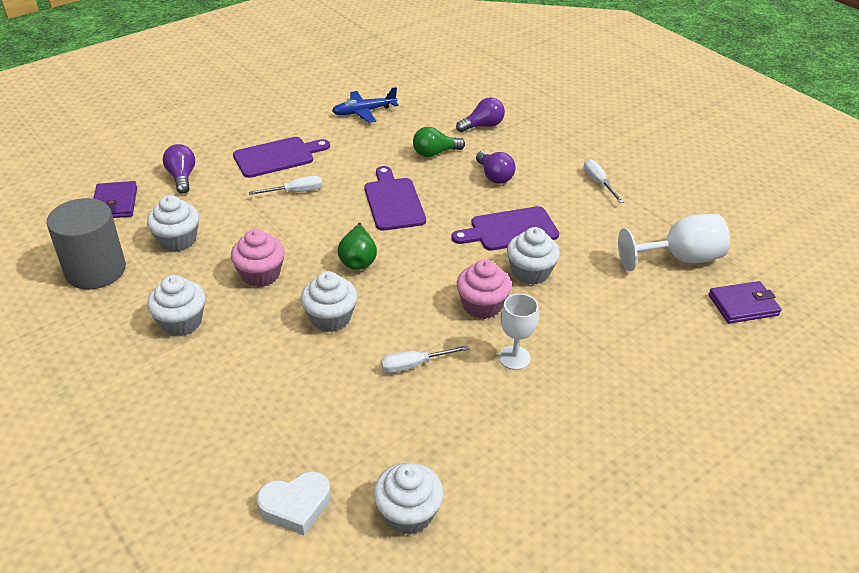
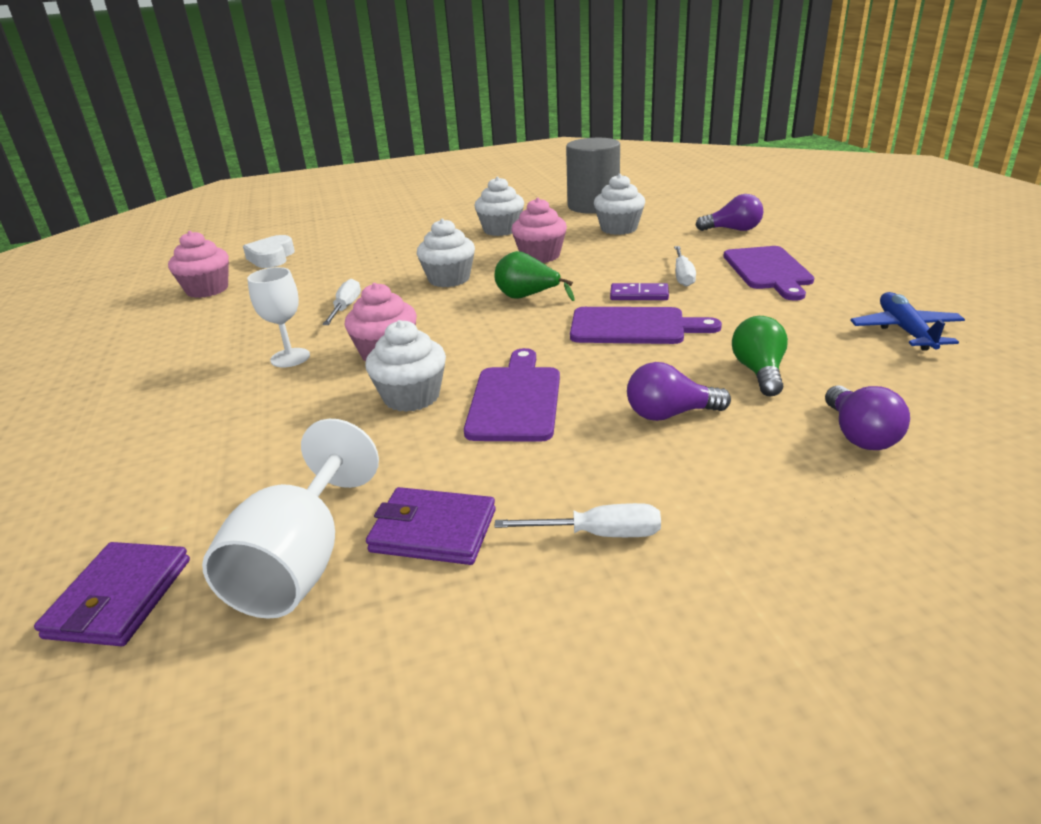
camera: 115 degrees right, 10 degrees down
purple wallet [93,181,137,218] -> purple wallet moved to [366,487,496,565]
white cupcake [374,462,443,535] -> pink cupcake [168,231,229,298]
none -> purple domino [610,283,669,300]

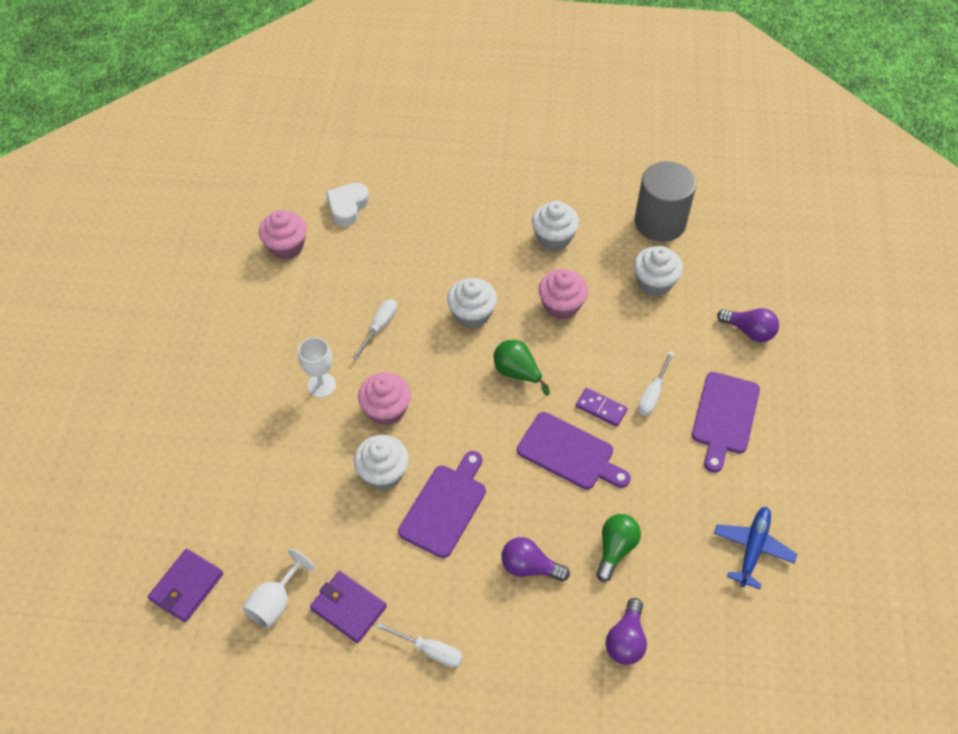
camera: 20 degrees right, 25 degrees up
white goblet [202,419,379,619] -> white goblet [242,549,315,628], size x0.66

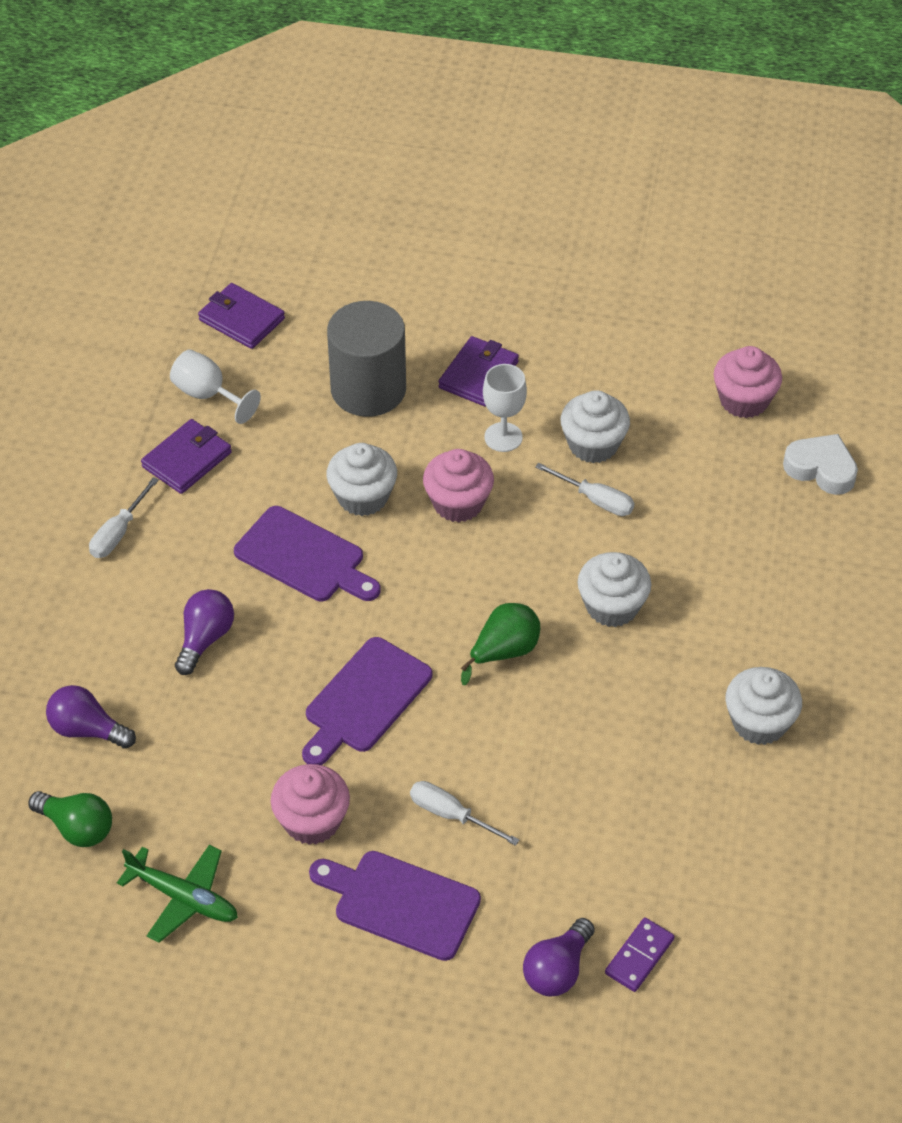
camera: 95 degrees right, 5 degrees down
pink cupcake [539,269,588,320] -> pink cupcake moved to [271,764,350,845]
purple domino [576,388,628,427] -> purple domino moved to [605,917,674,992]
green light bulb [596,514,641,582] -> green light bulb moved to [28,791,112,847]
white cupcake [634,246,683,296] -> white cupcake moved to [561,390,630,463]
grey cylinder [635,161,696,242] -> grey cylinder moved to [327,301,406,417]
blue plane [714,507,797,589] -> green plane [117,845,238,943]
none -> purple wallet [438,336,519,407]

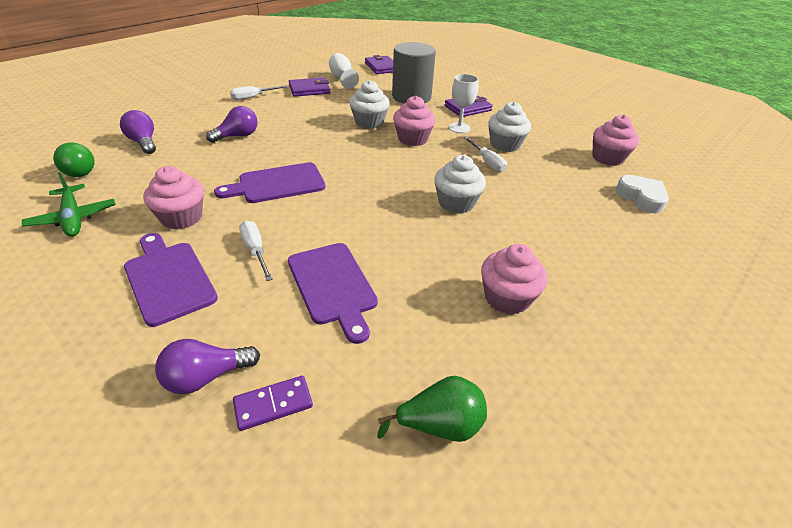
camera: 30 degrees right, 10 degrees down
purple cutting board [234,506,381,601] -> purple cutting board moved to [288,243,378,344]
green pear [461,603,540,685] -> green pear moved to [377,376,487,442]
white cupcake [725,667,802,745] -> pink cupcake [481,244,547,315]

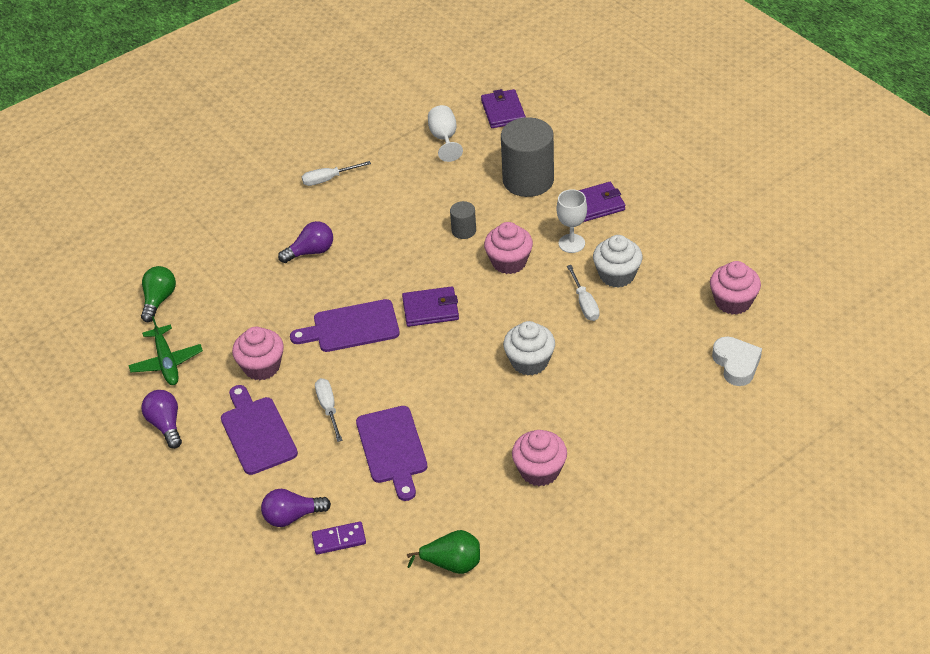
camera: 15 degrees right, 5 degrees up
green light bulb [53,142,95,177] -> green light bulb turned 150 degrees counterclockwise [141,266,176,322]
purple light bulb [120,110,156,154] -> purple light bulb moved to [142,390,182,449]
purple wallet [289,77,330,97] -> purple wallet moved to [402,286,459,327]
white cupcake [349,80,390,129] -> grey cylinder [450,201,476,239]

